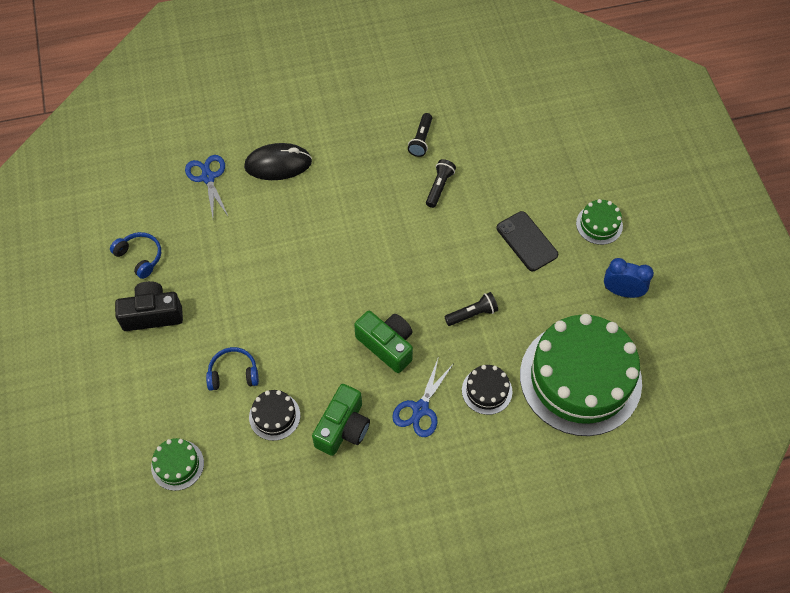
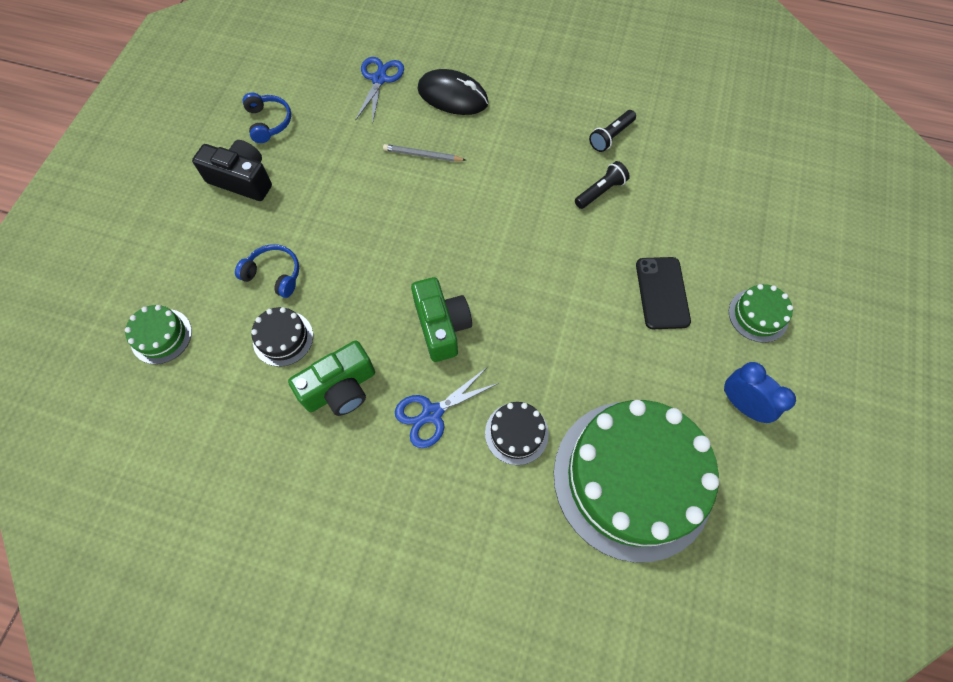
camera: 30 degrees right, 5 degrees up
black flashlight [445,292,498,326] -> none
none -> grey pencil [383,144,465,162]

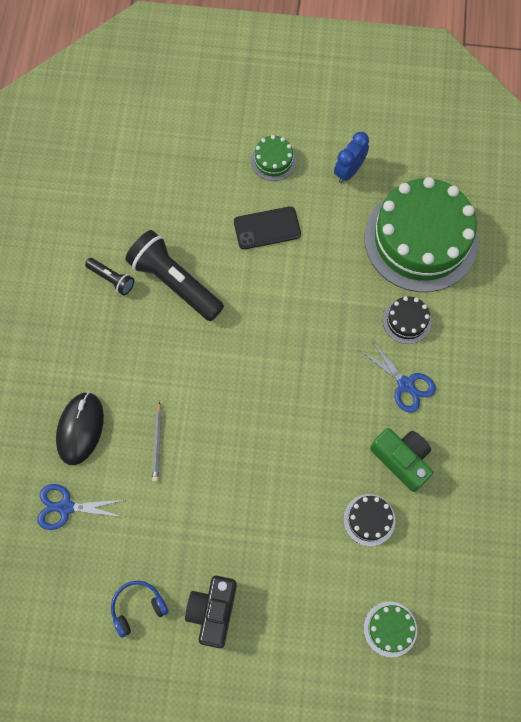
camera: 100 degrees left, 5 degrees up
blue headphones [235,244,299,298] -> none
green camera [411,277,472,362] -> none
black flashlight [575,161,630,209] -> black flashlight [125,230,224,321], size x2.03

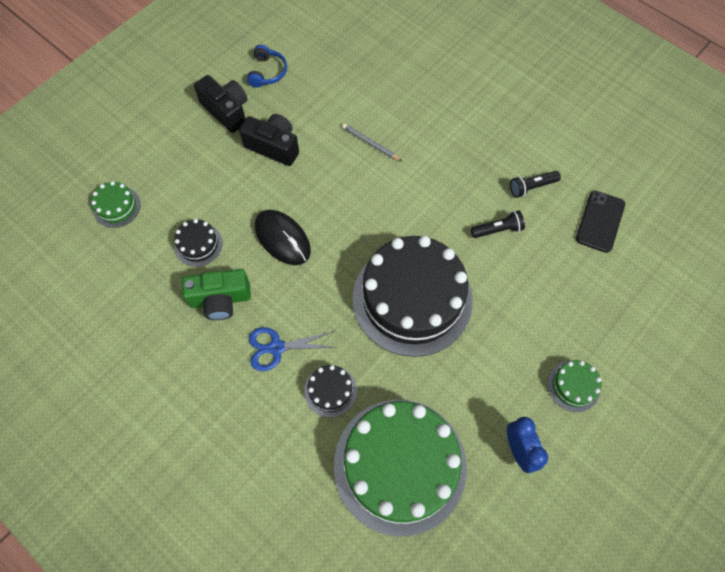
camera: 125 degrees right, 5 degrees down
blue scissors [37,484,124,530] -> none
black mouse [56,392,104,465] -> black mouse moved to [255,210,311,265]
black flashlight [125,230,224,321] -> black flashlight [471,210,525,238], size x0.49
black phone [234,206,301,249] -> black phone moved to [576,190,625,253]
none -> black camera [239,114,299,166]
none -> black cake [353,236,473,357]

